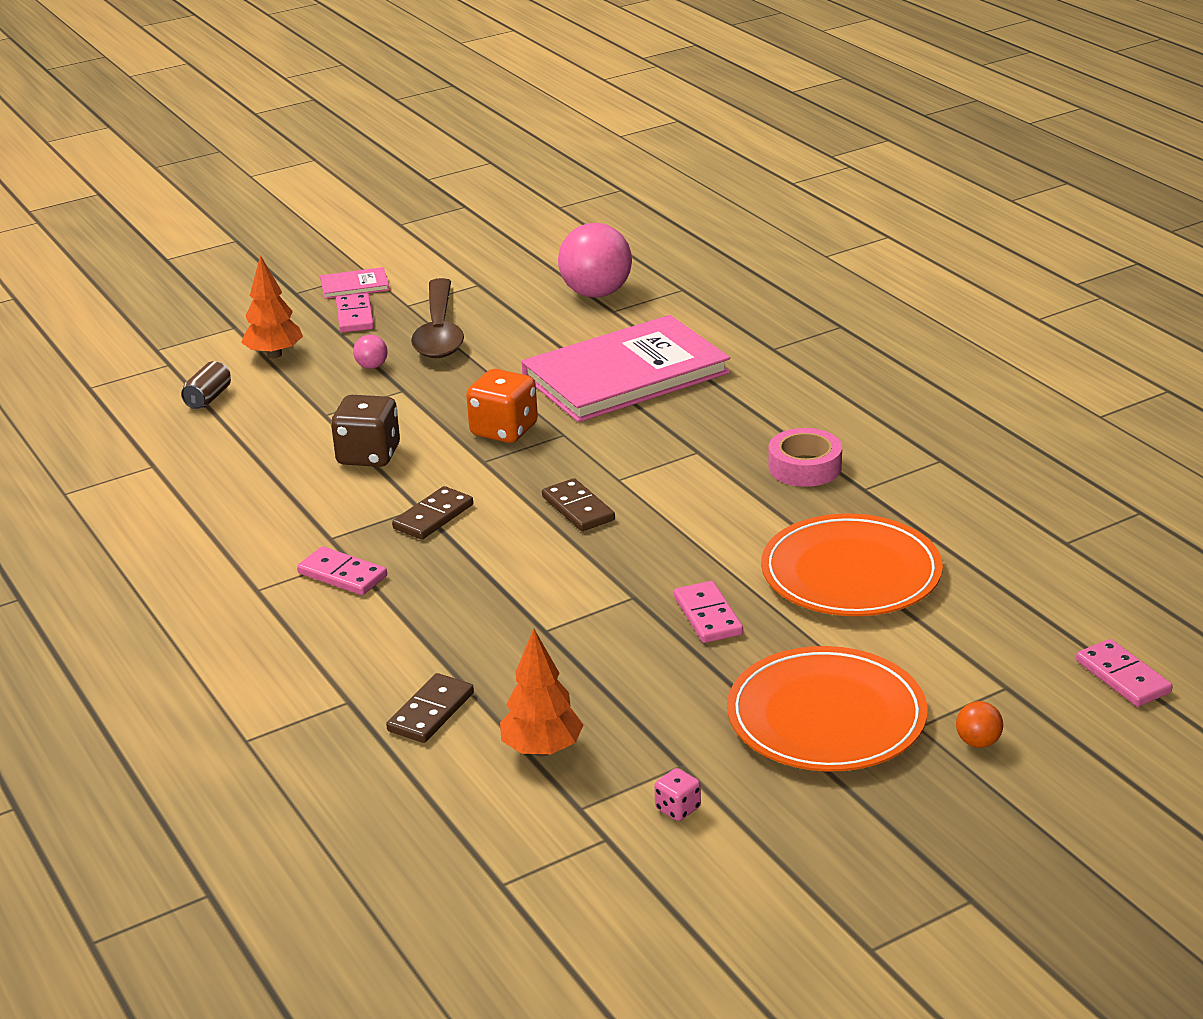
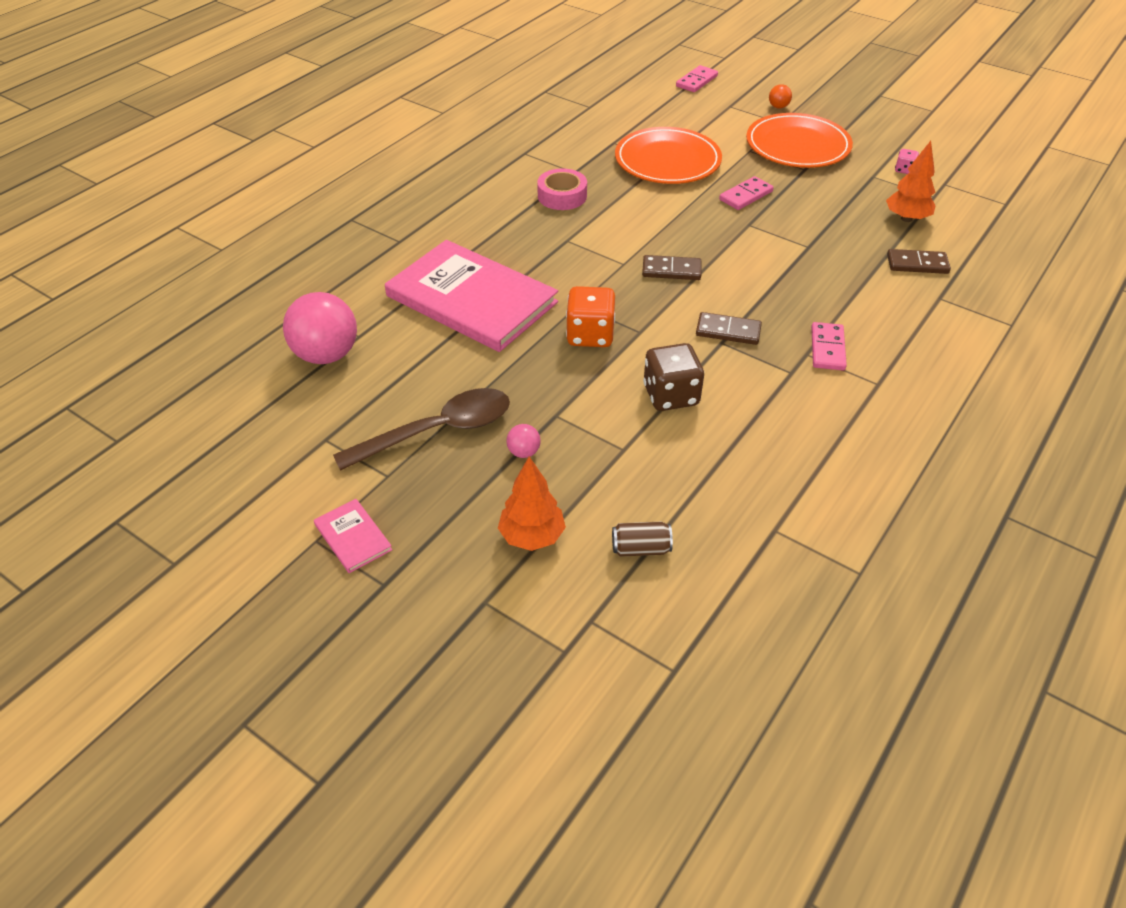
camera: 115 degrees left, 15 degrees up
pink domino [336,293,374,333] -> none
brown domino [542,478,615,531] -> brown domino turned 60 degrees clockwise [642,255,701,280]

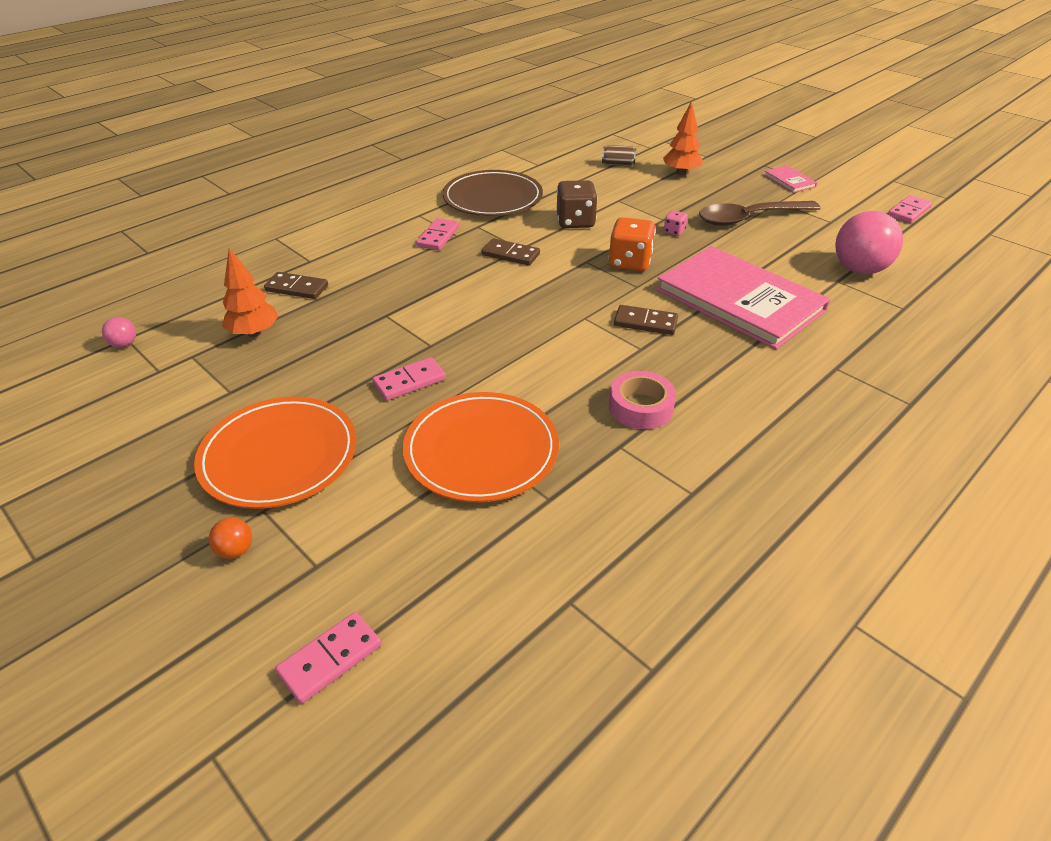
camera: 170 degrees left, 5 degrees down
pink ball [506,424,541,458] -> pink ball moved to [102,317,136,347]
brown domino [642,255,701,280] -> brown domino moved to [614,305,678,335]
pink dice [895,149,919,174] -> pink dice moved to [664,210,688,236]
none -> brown plate [442,170,543,216]
none -> pink domino [888,195,932,223]

